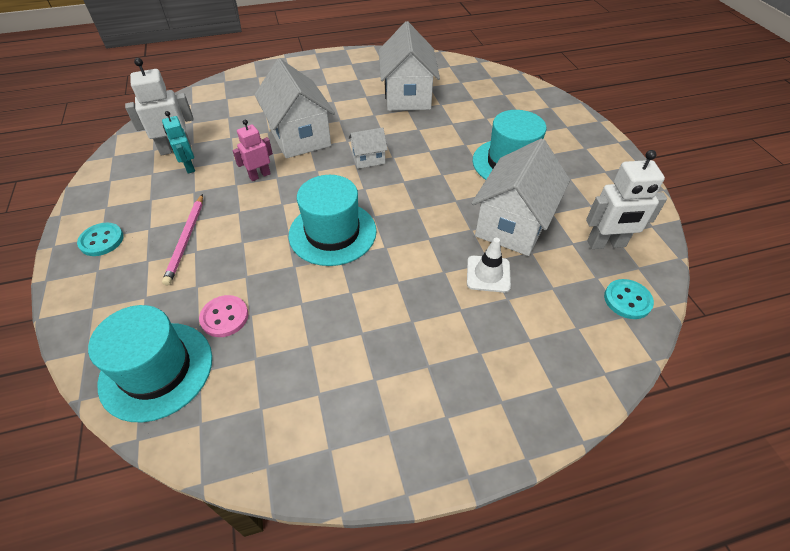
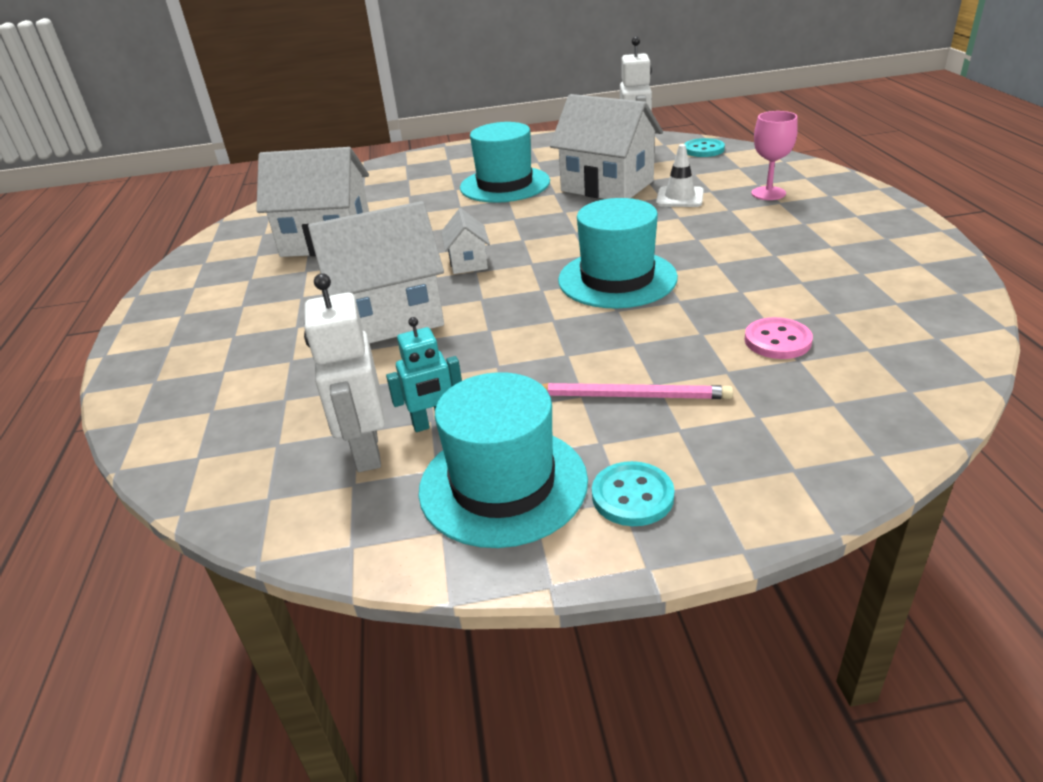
camera: 80 degrees left, 15 degrees down
turquoise hat [88,305,212,422] -> turquoise hat moved to [418,372,588,548]
pink robot [232,120,273,181] -> none
none -> pink goblet [751,111,798,200]

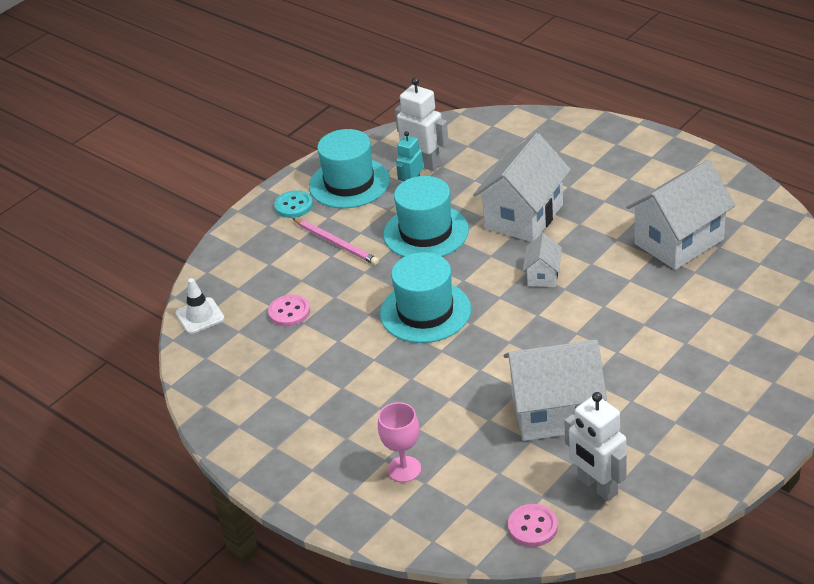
camera: 140 degrees right, 5 degrees up
white house [441,208,490,274] -> white house turned 60 degrees clockwise [523,234,562,287]
turquoise hat [460,122,550,203] -> turquoise hat moved to [383,176,469,257]
pink pencil [541,383,733,399] -> pink pencil turned 105 degrees counterclockwise [292,218,379,265]
white traffic cone [656,144,704,207] -> white traffic cone moved to [175,278,225,334]
turquoise button [685,138,725,157] -> pink button [508,504,558,547]

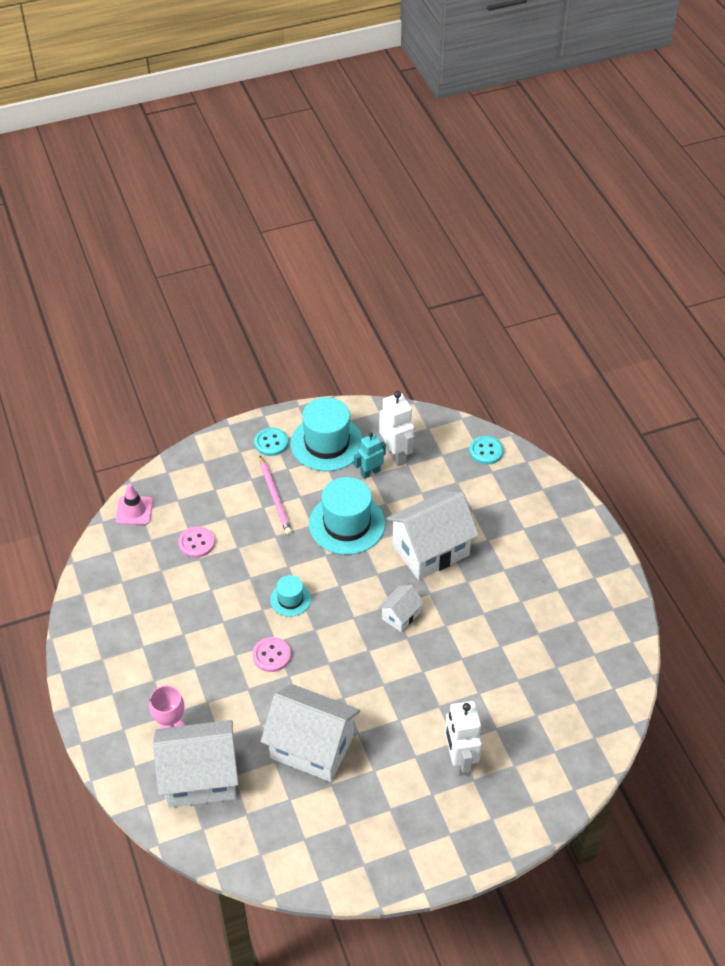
camera: 25 degrees right, 10 degrees up
white traffic cone [175,278,225,334] -> pink traffic cone [116,484,153,525]
turquoise hat [380,252,471,343] -> turquoise hat [270,575,311,617], size x0.51
pink button [508,504,558,547] -> pink button moved to [253,637,291,672]
white robot [564,392,627,501] -> white robot moved to [445,701,482,776]
white house [626,160,735,270] -> white house moved to [153,720,238,808]
none -> turquoise button [469,436,503,465]

